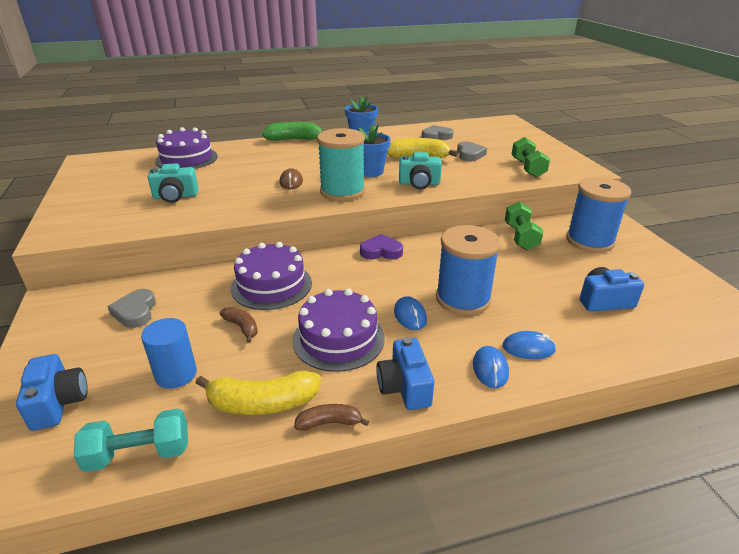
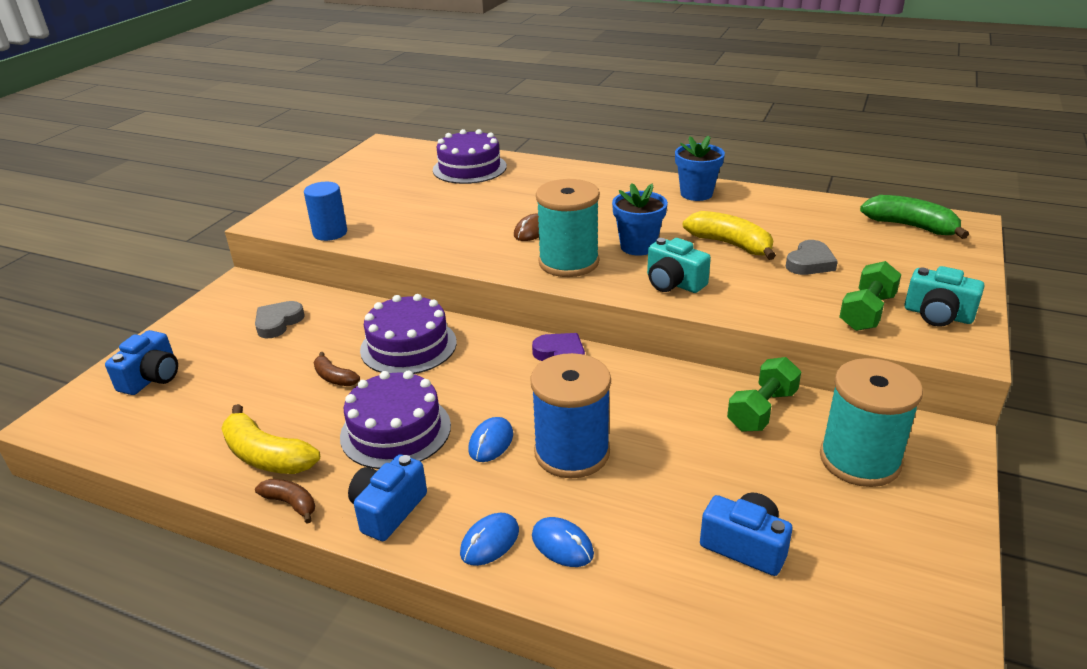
camera: 40 degrees right, 0 degrees up
turquoise dumbbell [74,408,188,472] -> none
blue cylinder [141,318,197,389] -> blue cylinder moved to [304,182,347,241]
turquoise camera [148,163,198,203] -> turquoise camera moved to [904,266,984,327]
brown banana [220,307,258,343] -> brown banana turned 135 degrees clockwise [313,352,360,386]
green banana [262,122,323,141] -> green banana moved to [860,195,969,239]
grey heart [422,125,454,140] -> none
blue spool [566,177,631,253] -> turquoise spool [820,358,923,487]

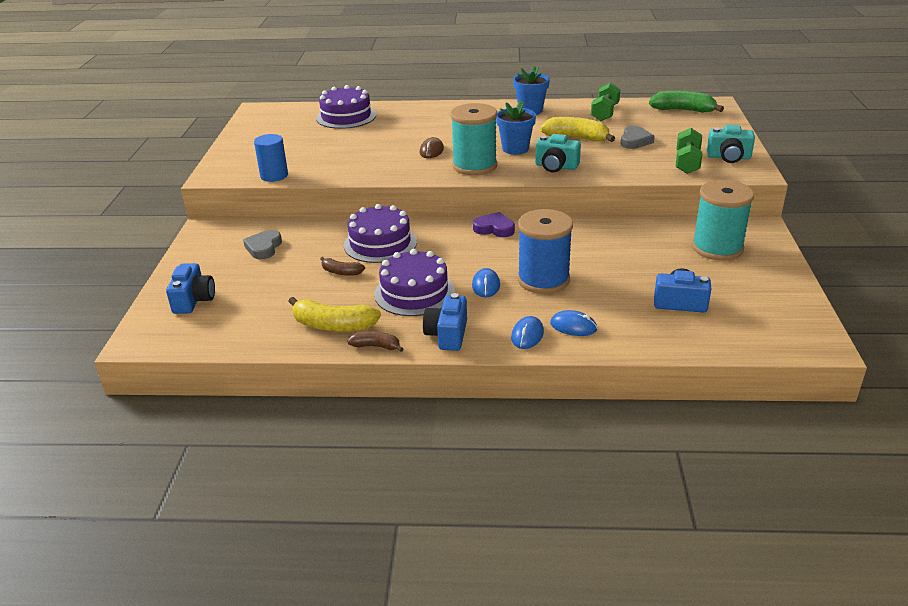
camera: 20 degrees left, 0 degrees up
green dumbbell [727,357,801,432] -> green dumbbell moved to [591,83,620,121]

